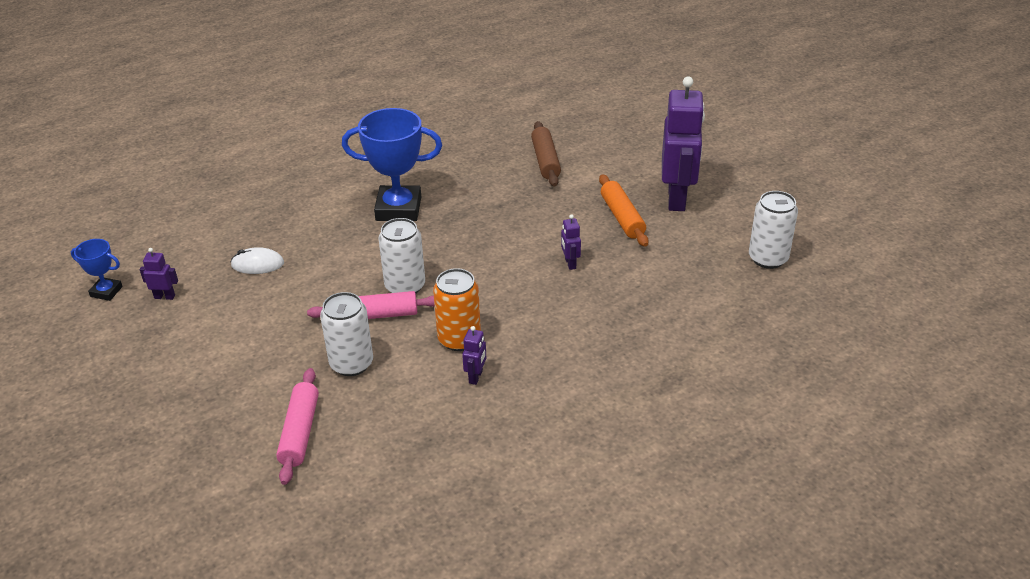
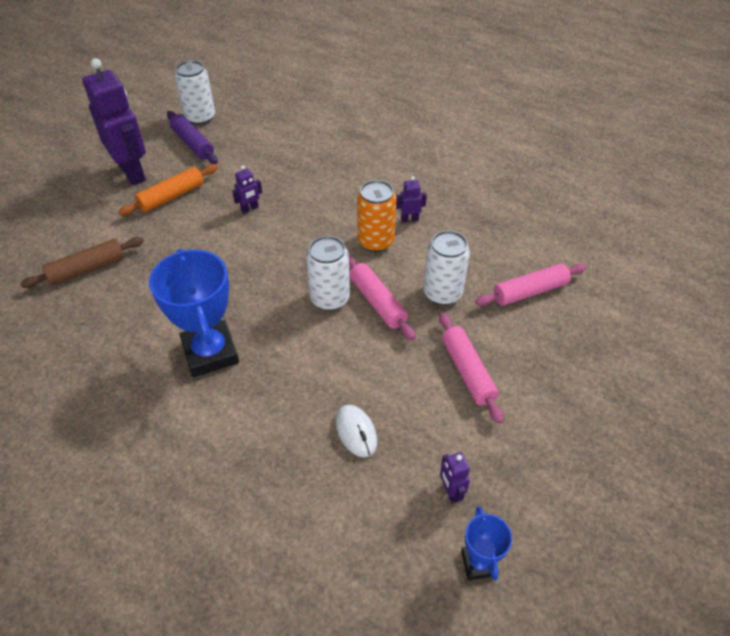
camera: 115 degrees left, 10 degrees up
purple robot [662,76,705,211] -> purple robot turned 75 degrees clockwise [82,58,146,186]
none -> purple rolling pin [167,111,218,164]
none -> pink rolling pin [439,313,503,424]

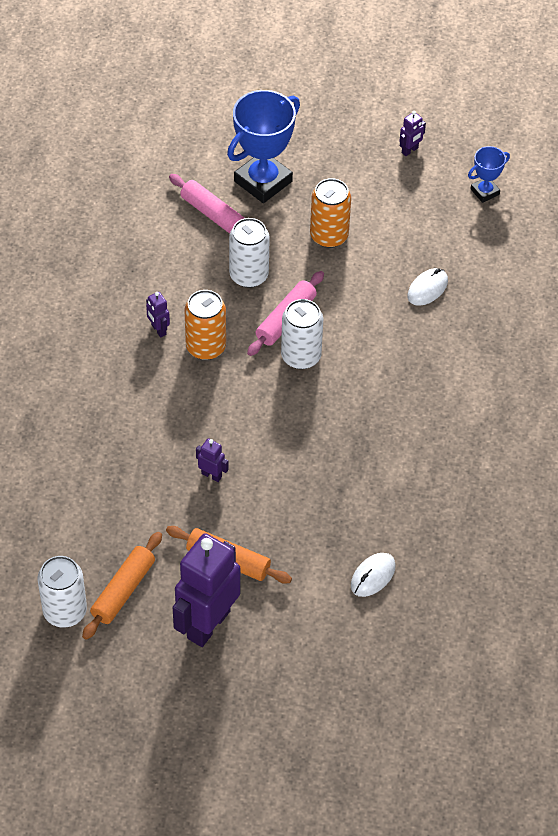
camera: 115 degrees left, 5 degrees up
brown rolling pin [20,237,144,288] -> white mouse [351,553,395,597]
blue trophy [149,249,239,377] -> blue trophy moved to [227,90,300,203]
purple rolling pin [167,111,218,164] -> orange rolling pin [82,532,162,640]
pink rolling pin [439,313,503,424] -> orange can [310,178,351,248]
purple robot [440,452,470,503] -> purple robot moved to [399,111,426,156]

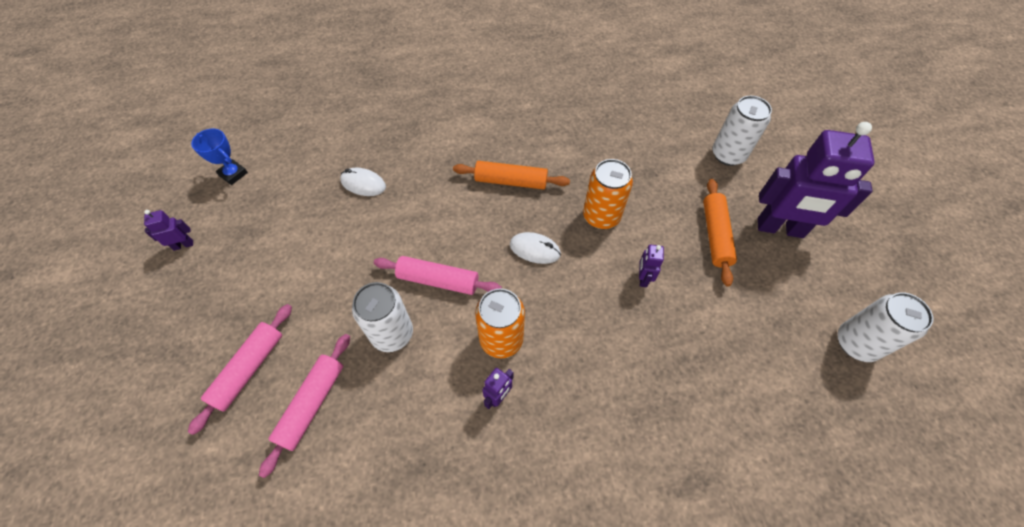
camera: 110 degrees left, 5 degrees up
orange rolling pin [82,532,162,640] -> orange rolling pin moved to [453,161,570,190]
blue trophy [227,90,300,203] -> pink rolling pin [188,304,292,435]
white can [281,299,323,369] -> white can moved to [712,96,772,166]
orange can [310,178,351,248] -> orange can moved to [583,159,633,229]
white mouse [351,553,395,597] -> white mouse moved to [510,232,561,264]
purple robot [399,111,426,156] -> purple robot turned 45 degrees counterclockwise [144,210,193,251]

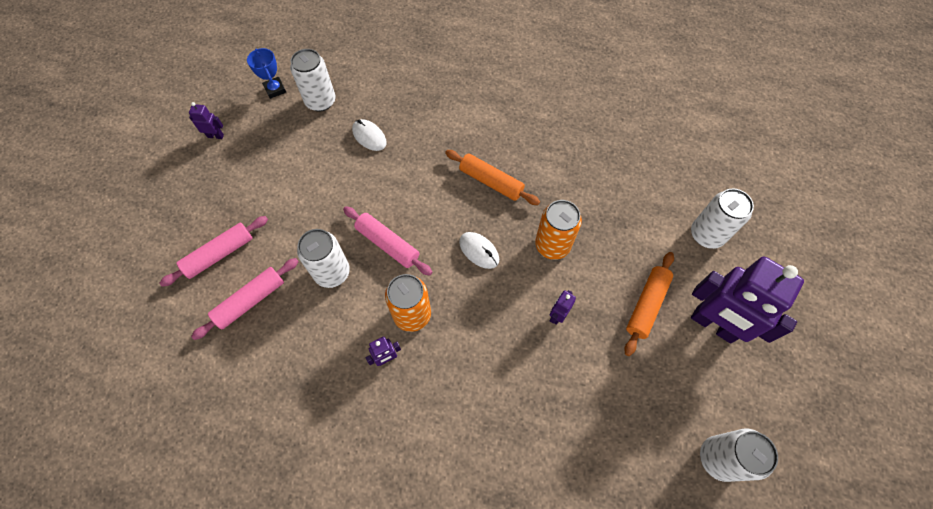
camera: 25 degrees right, 5 degrees up
none -> white can [290,49,336,111]

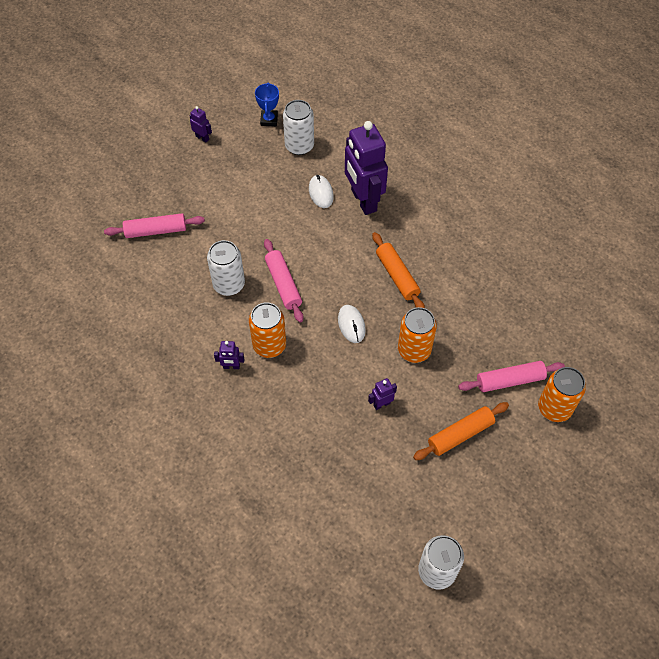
camera: 30 degrees right, 5 degrees down
pink rolling pin [191,258,299,340] -> pink rolling pin moved to [458,361,565,392]
white can [691,189,754,249] -> orange can [538,367,586,422]
purple robot [691,257,804,344] -> purple robot moved to [345,121,388,215]

